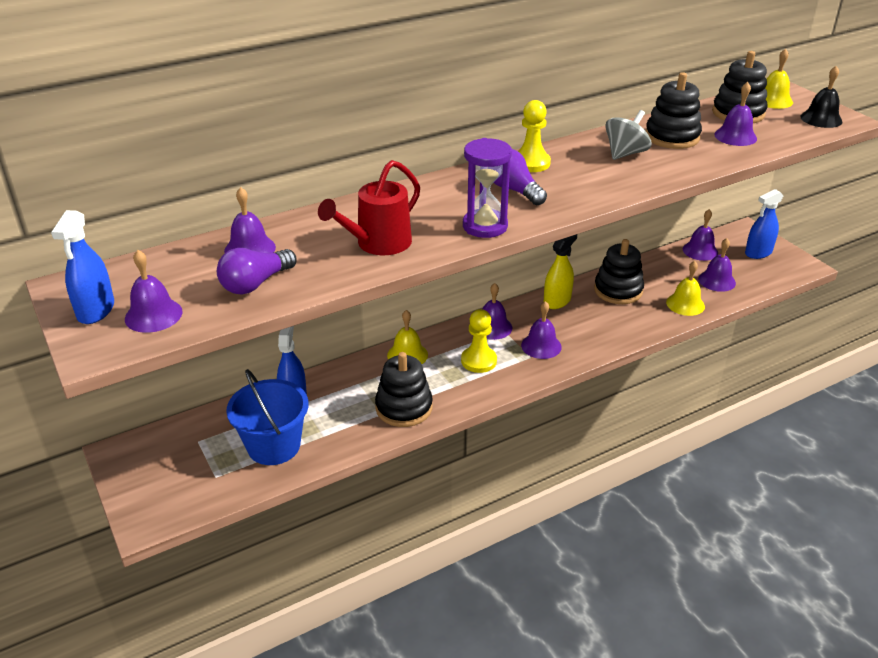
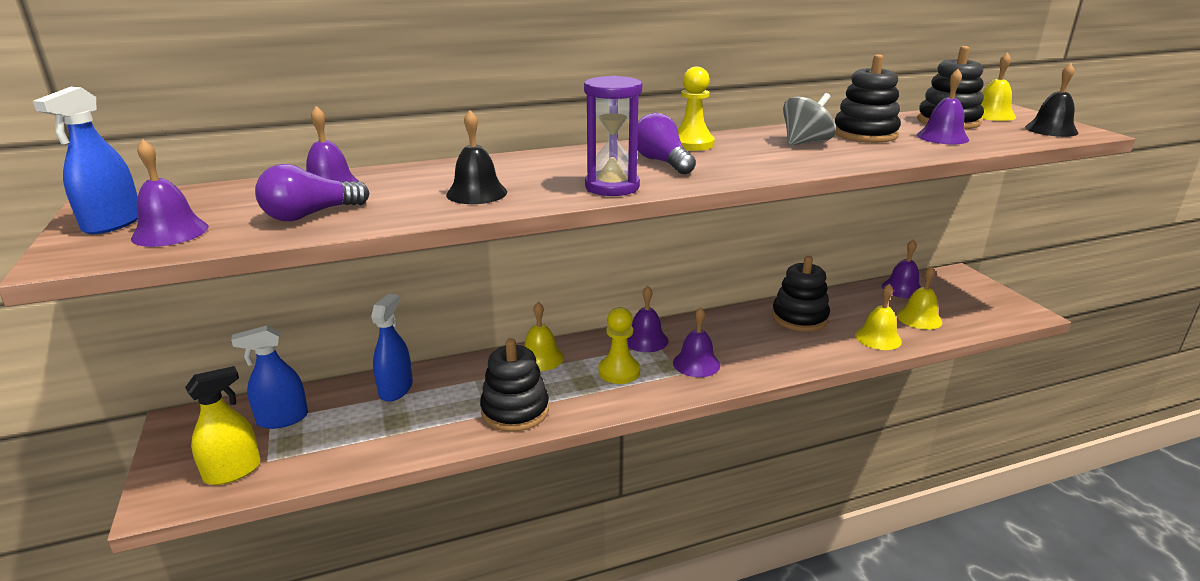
camera: 10 degrees right, 10 degrees down
blue bucket [226,369,309,465] -> none
red watering can [318,160,420,255] -> black bell [446,110,507,204]
yellow spray bottle [544,234,577,309] -> yellow spray bottle moved to [185,366,261,485]
purple bell [698,238,736,292] -> yellow bell [897,266,942,330]
blue spray bottle [745,189,783,259] -> blue spray bottle moved to [231,326,308,429]

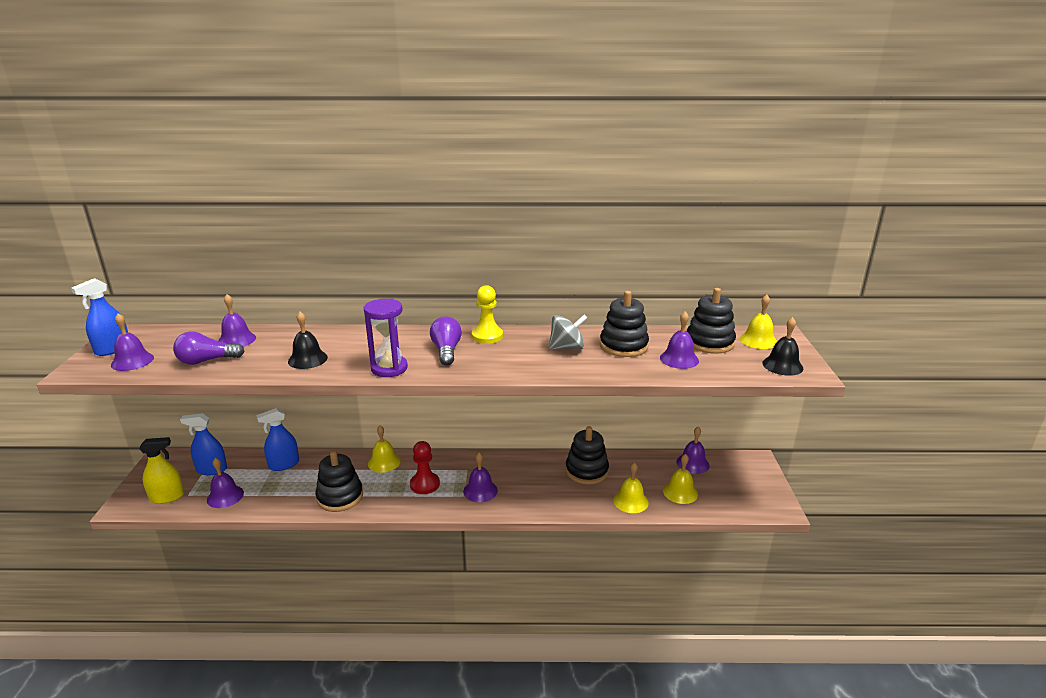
camera: 20 degrees right, 0 degrees up
blue spray bottle [371,294,413,402] -> blue spray bottle turned 150 degrees counterclockwise [256,408,299,471]
yellow pawn [598,307,640,384] -> red pawn [410,441,440,494]
purple bell [627,286,668,352] -> purple bell moved to [207,458,244,508]

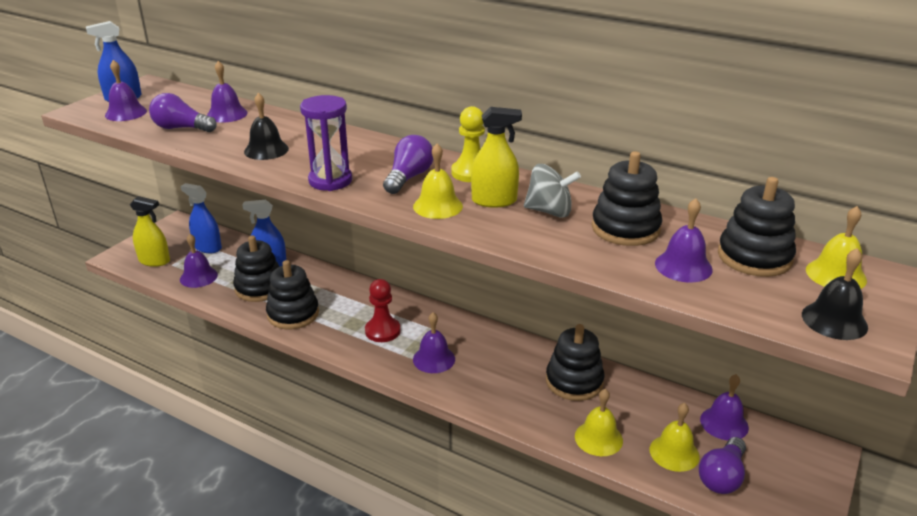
camera: 30 degrees right, 5 degrees up
yellow bell [368,426,401,473] -> yellow bell moved to [413,144,463,219]
none -> black stacking toy [233,235,279,302]
none -> yellow spray bottle [471,107,522,208]
none -> purple light bulb [699,437,746,494]

